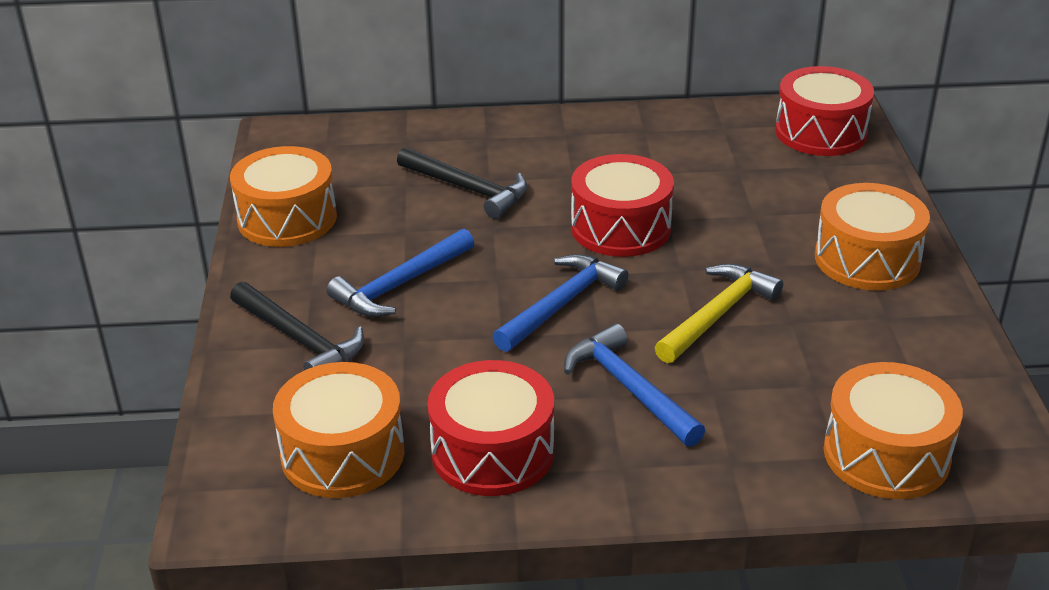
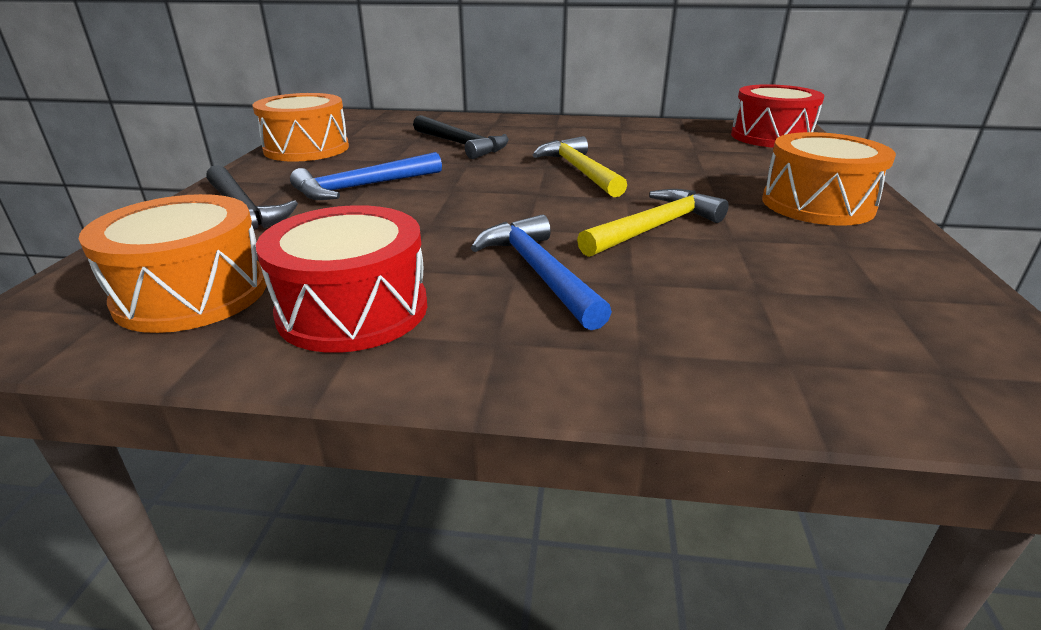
camera: 10 degrees right, 5 degrees down
blue hammer [492,254,629,352] -> none
red drum [571,154,674,257] -> yellow hammer [533,136,627,197]
orange drum [823,362,963,499] -> none

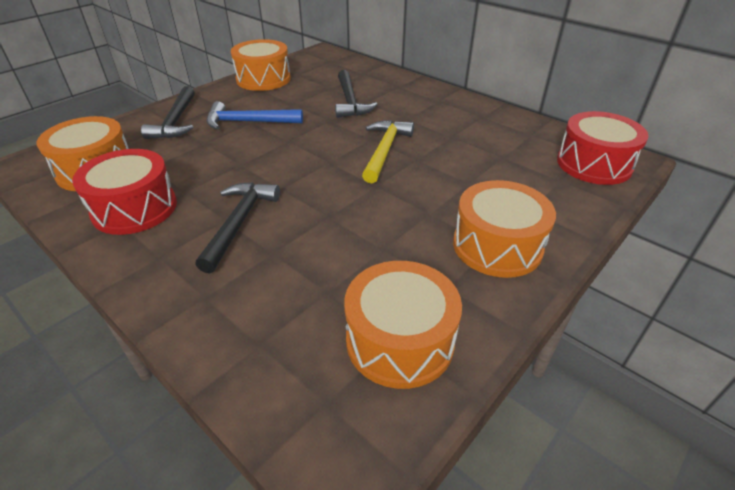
camera: 35 degrees right, 10 degrees up
blue hammer [471,214,612,330] -> black hammer [195,182,280,273]
yellow hammer [577,189,729,257] -> none
none -> orange drum [344,261,462,389]

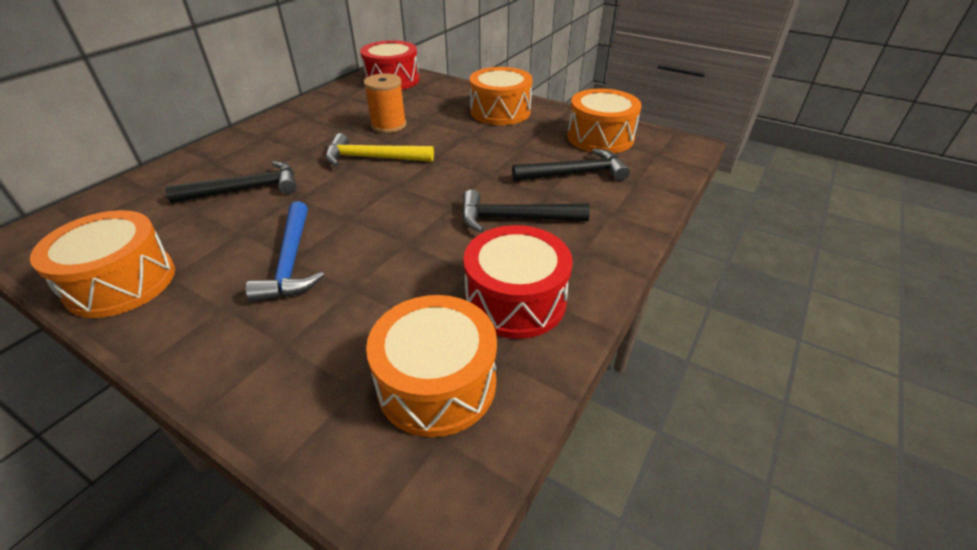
camera: 100 degrees left, 0 degrees up
black hammer [141,86,195,139] -> black hammer moved to [512,149,630,181]
none -> orange spool [364,73,406,133]

